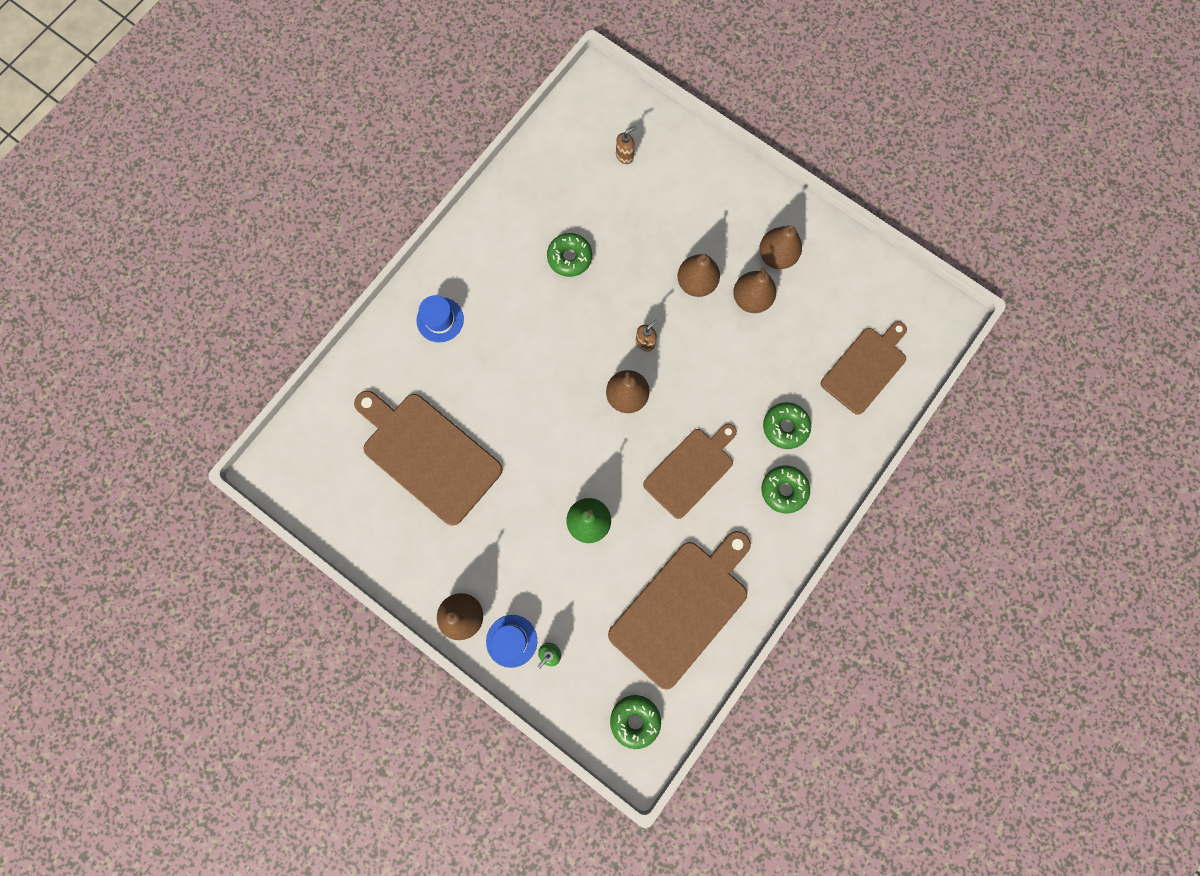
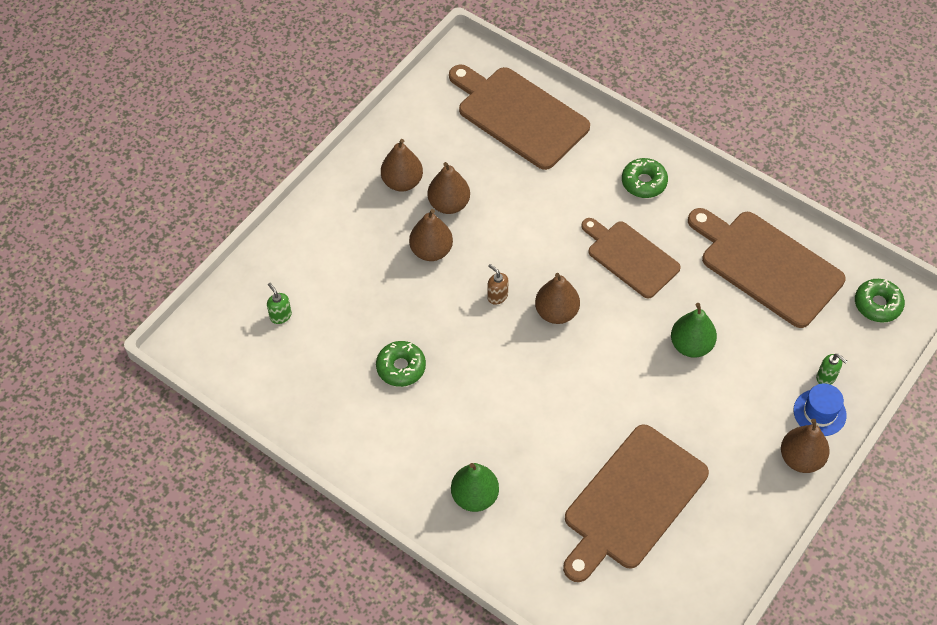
camera: 90 degrees left, 20 degrees down
blue hat [416,295,464,342] -> green pear [451,463,499,512]
brown soap dispenser [616,126,636,164] -> green soap dispenser [267,283,292,324]
green donut [763,402,811,449] -> none
brown cutting board [821,321,907,415] -> brown cutting board [449,64,590,170], size x1.52

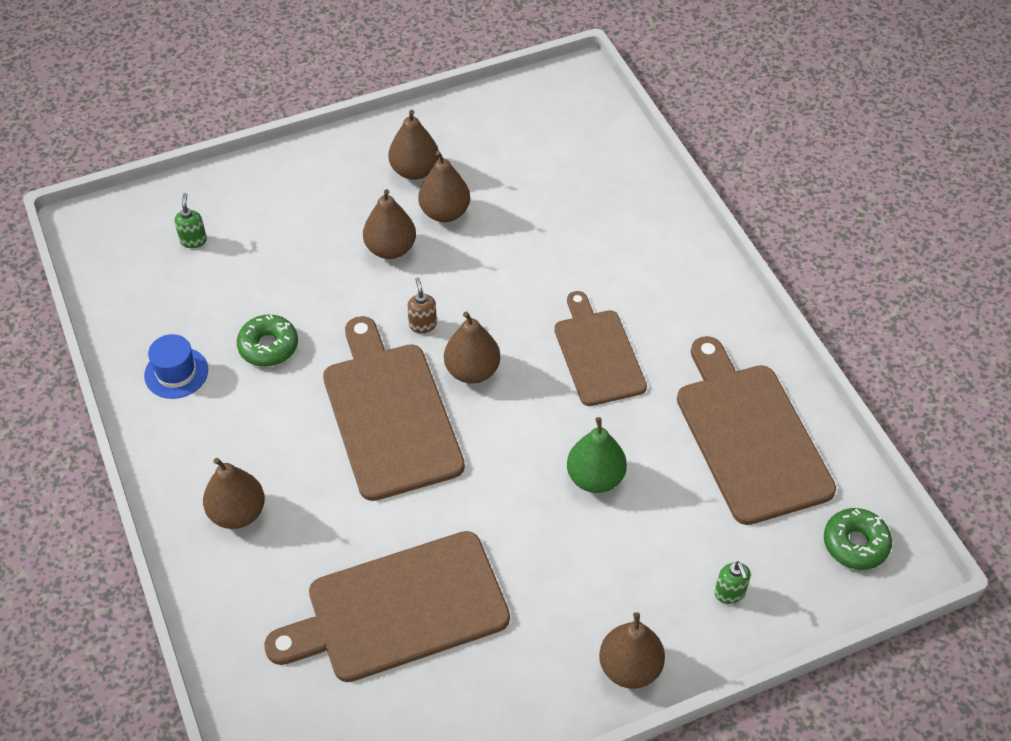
camera: 30 degrees right, 5 degrees down
brown cutting board [449,64,590,170] -> brown cutting board moved to [323,316,465,501]
green pear [451,463,499,512] -> brown pear [203,458,265,529]
green donut [622,158,668,198] -> none
blue hat [794,383,847,436] -> blue hat moved to [144,334,208,399]

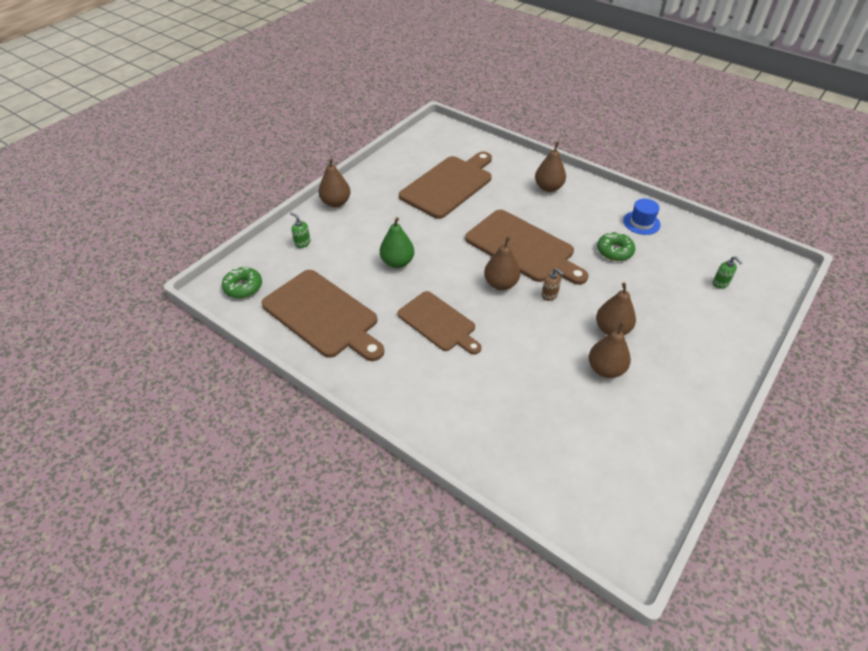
camera: 150 degrees right, 5 degrees down
brown pear [388,110,439,180] -> none

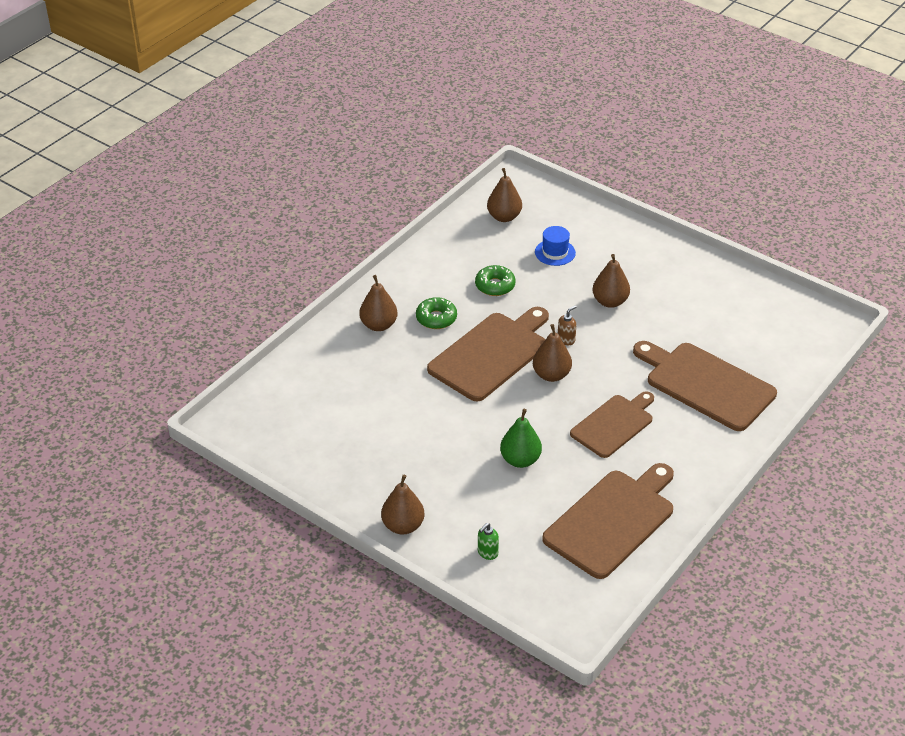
camera: 90 degrees left, 5 degrees down
green donut [222,267,262,298] -> green donut moved to [416,297,457,329]
brown cutting board [399,152,492,219] -> brown cutting board moved to [633,341,777,431]
brown pear [589,322,631,378] -> brown pear moved to [487,168,522,222]
blue hat [623,199,661,235] -> blue hat moved to [535,226,576,266]
green soap dispenser [713,256,743,289] -> none

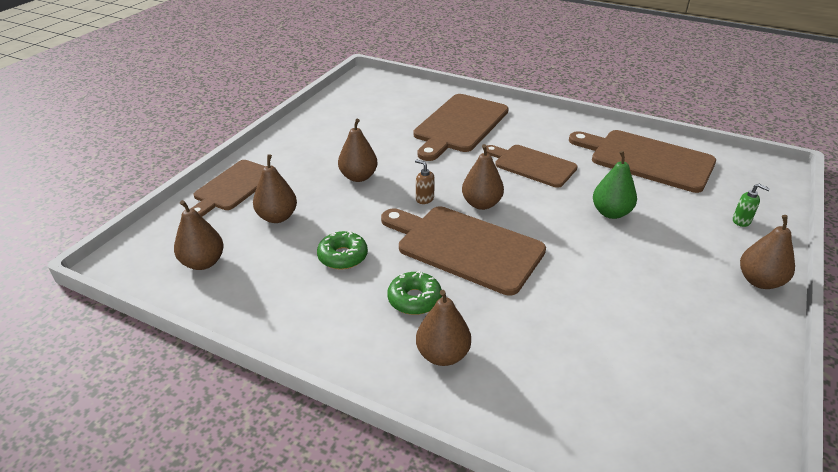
camera: 100 degrees left, 5 degrees down
blue hat [535,226,576,266] -> brown pear [253,154,297,223]
none -> brown cutting board [191,160,265,217]

